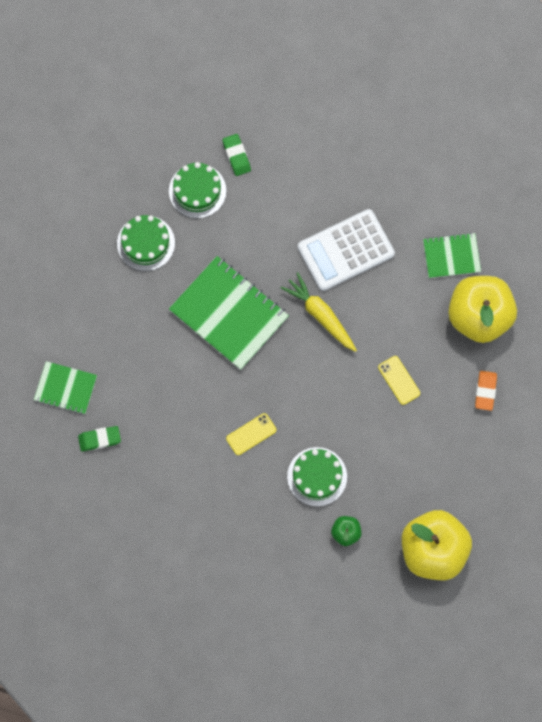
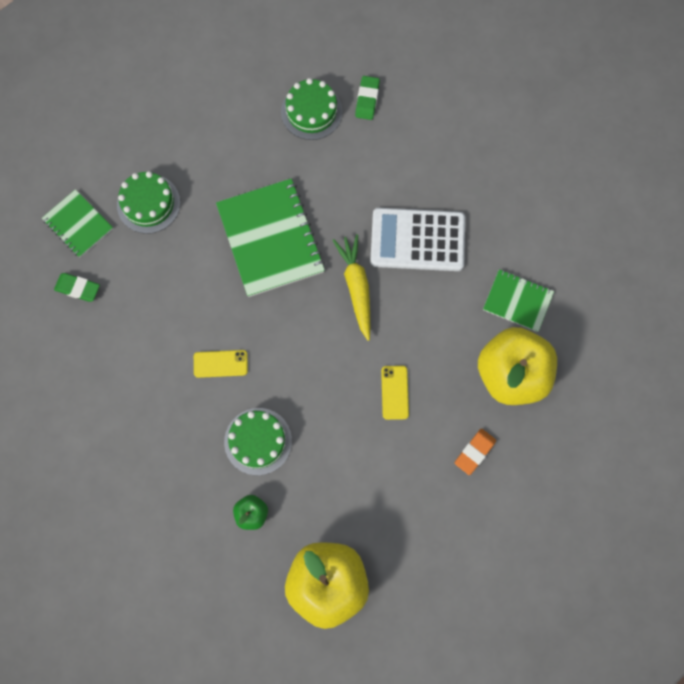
camera: 30 degrees right, 0 degrees up
green cake [117,215,175,271] -> green cake moved to [117,171,180,234]

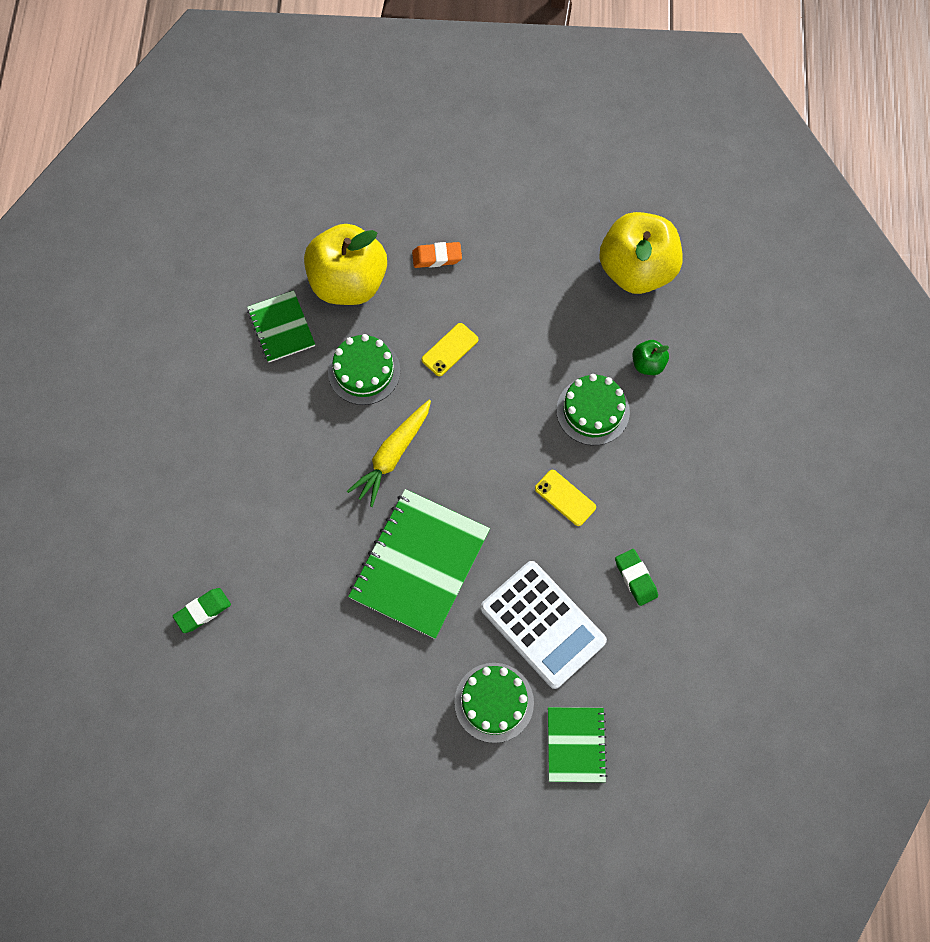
camera: 135 degrees left, 5 degrees down
green eraser [54,273,100,302] -> green eraser moved to [615,549,658,606]
green cake [281,78,343,140] -> green cake moved to [328,334,400,405]
white calculator [370,208,465,271] -> white calculator moved to [480,561,607,689]

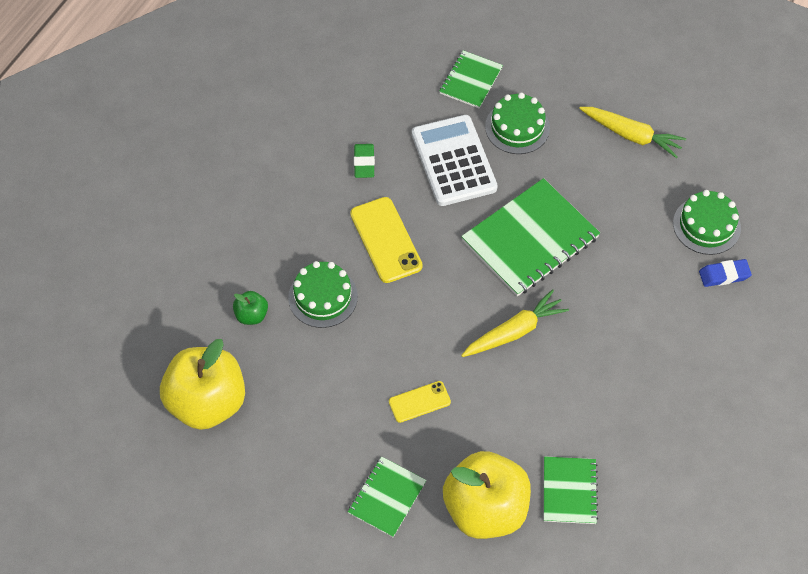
camera: 155 degrees left, 10 degrees down
green eraser [173,588,231,633] -> blue eraser [699,259,752,287]
green cake [328,334,400,405] -> green cake moved to [673,190,741,255]
orange eraser [412,242,462,268] -> green notebook [348,456,427,537]
yellow phone [535,470,596,526] -> yellow phone [350,197,423,283], size x1.69
none -> yellow carrot [579,107,686,158]

